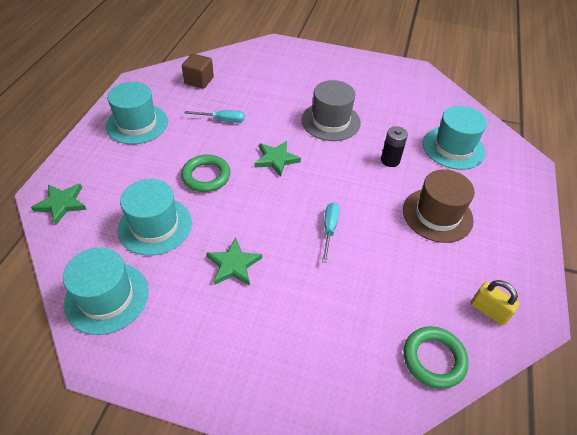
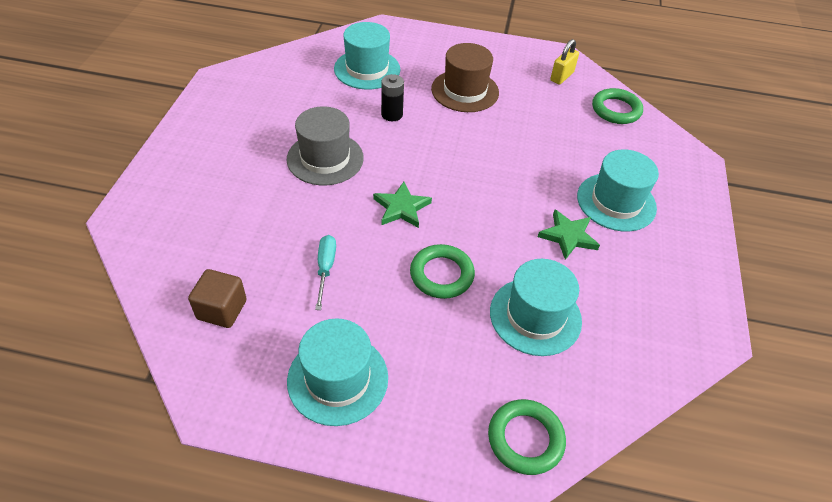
camera: 95 degrees left, 0 degrees up
green star [31,183,87,225] -> green ring [488,399,566,475]
turquoise hat [63,248,148,335] -> turquoise hat moved to [577,149,659,231]
turquoise screwdriver [322,202,340,263] -> none

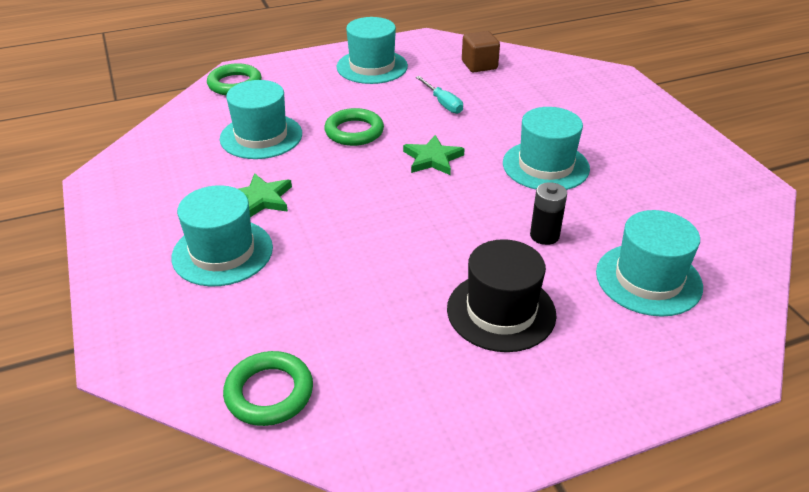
camera: 150 degrees right, 10 degrees down
grey hat [287,106,364,185] -> turquoise hat [503,107,590,190]
brown hat [431,43,499,112] -> black hat [447,239,557,352]
yellow padlock [550,39,579,85] -> none

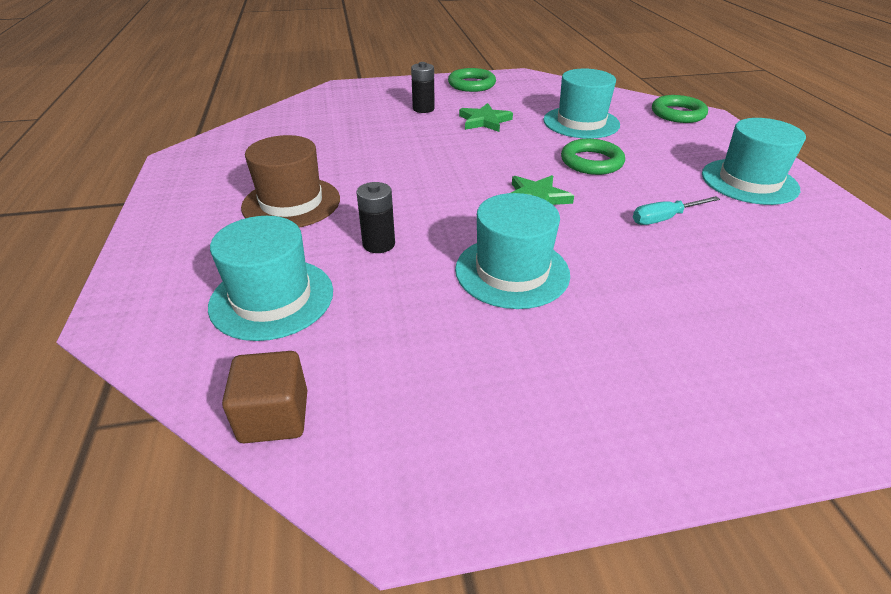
camera: 100 degrees right, 0 degrees up
turquoise hat [171,185,273,286] -> black battery [411,62,435,113]
green ring [223,351,313,426] -> green ring moved to [448,68,496,92]
black hat [447,239,557,352] -> brown hat [241,135,340,227]
brown cube [462,31,500,72] -> brown cube moved to [222,351,307,443]

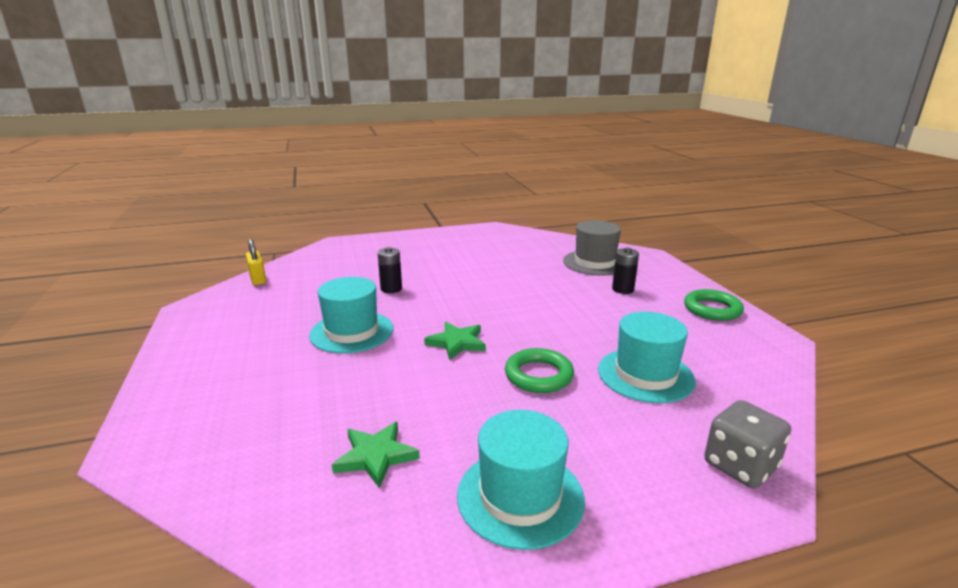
camera: 85 degrees right, 15 degrees down
turquoise hat [208,216,333,341] -> none
brown cube [222,351,307,443] -> yellow padlock [246,239,266,285]
brown hat [241,135,340,227] -> none
green star [459,103,513,132] -> green star moved to [332,422,420,489]
turquoise screwdriver [633,196,720,225] -> none
green ring [652,95,708,123] -> grey dice [704,400,791,488]
none -> grey hat [563,220,621,275]

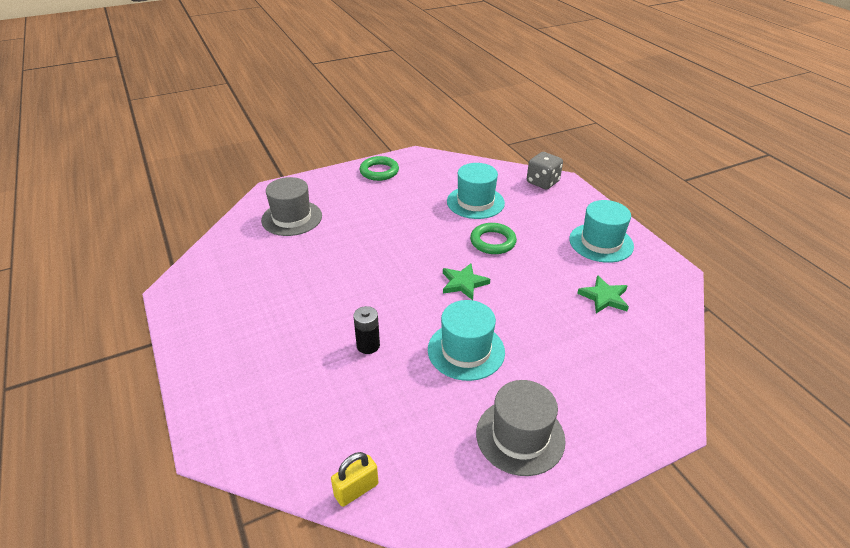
camera: 100 degrees left, 15 degrees up
black battery [612,248,639,294] -> none
none -> grey hat [476,380,566,476]

